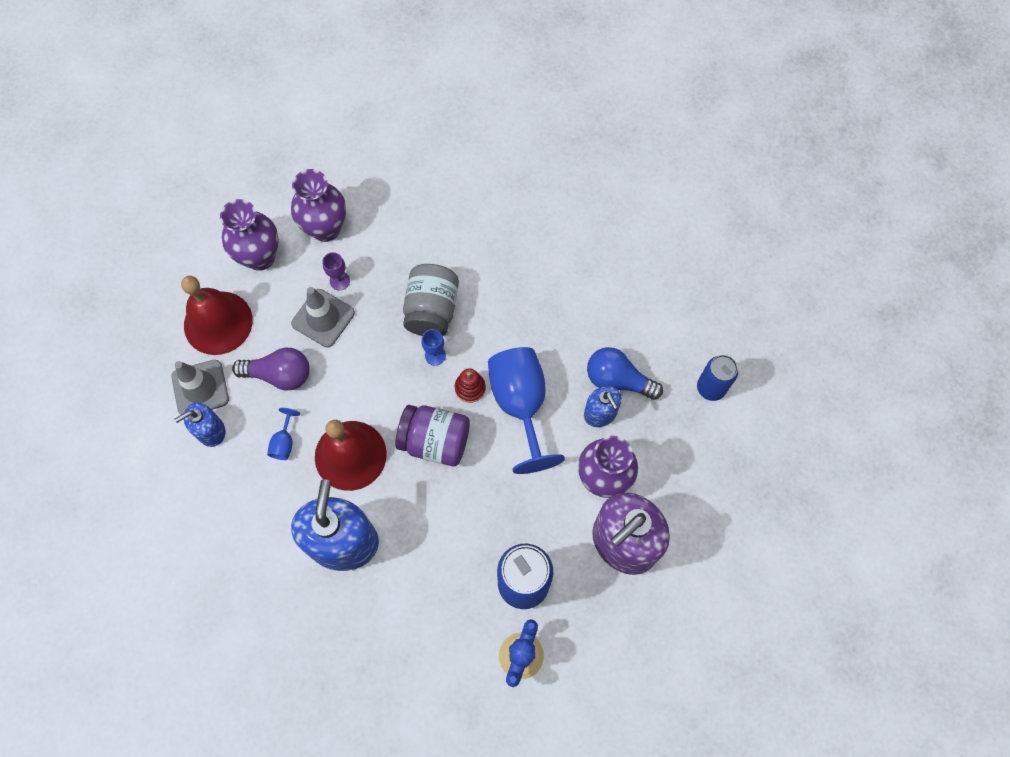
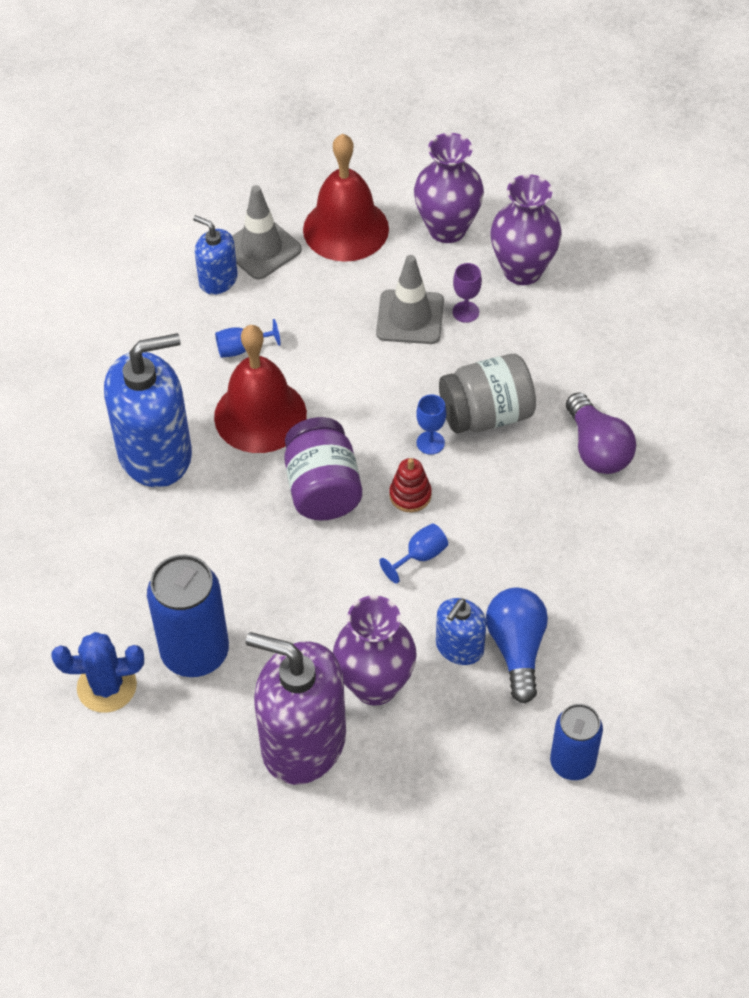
camera: 65 degrees right, 15 degrees down
purple light bulb [232,347,310,390] -> purple light bulb moved to [566,392,636,474]
blue goblet [488,347,565,474] -> blue goblet [379,523,448,583], size x0.42

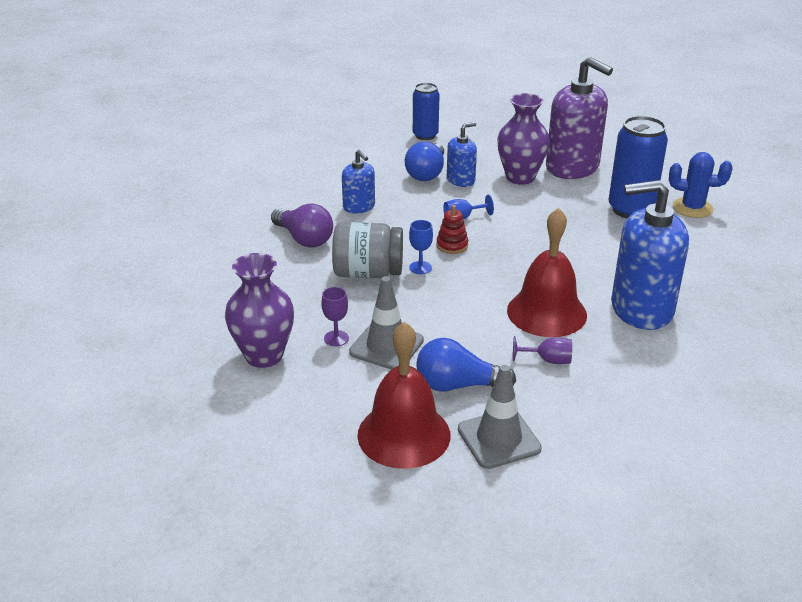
camera: 160 degrees left, 20 degrees down
blue soap dispenser [193,215,238,295] -> blue soap dispenser moved to [342,150,375,213]
blue goblet [215,319,281,358] -> purple goblet [513,336,572,364]
purple jar [284,417,362,520] -> none
purple vase [414,133,484,243] -> none
purple light bulb [566,392,636,474] -> purple light bulb turned 135 degrees clockwise [271,204,333,248]
none -> blue light bulb [416,338,516,392]

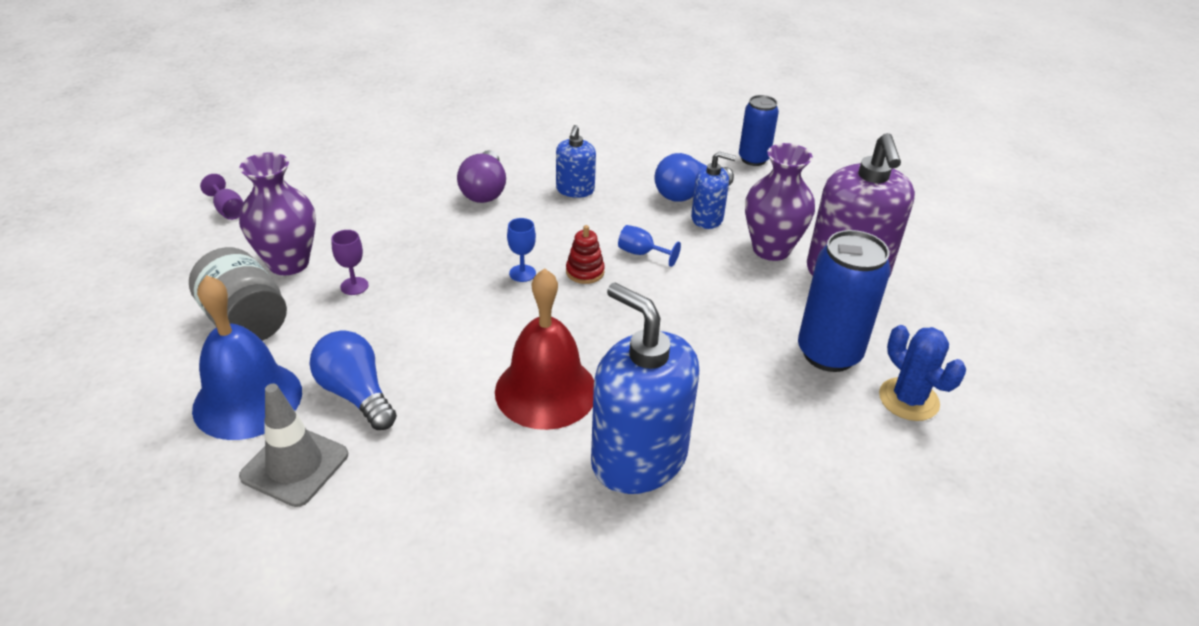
camera: 45 degrees right, 5 degrees up
grey jar [332,222,403,278] -> grey jar moved to [189,247,287,341]
grey traffic cone [349,276,424,370] -> none
red bell [357,322,450,469] -> blue bell [192,275,302,440]
purple goblet [513,336,572,364] -> purple goblet moved to [200,174,244,220]

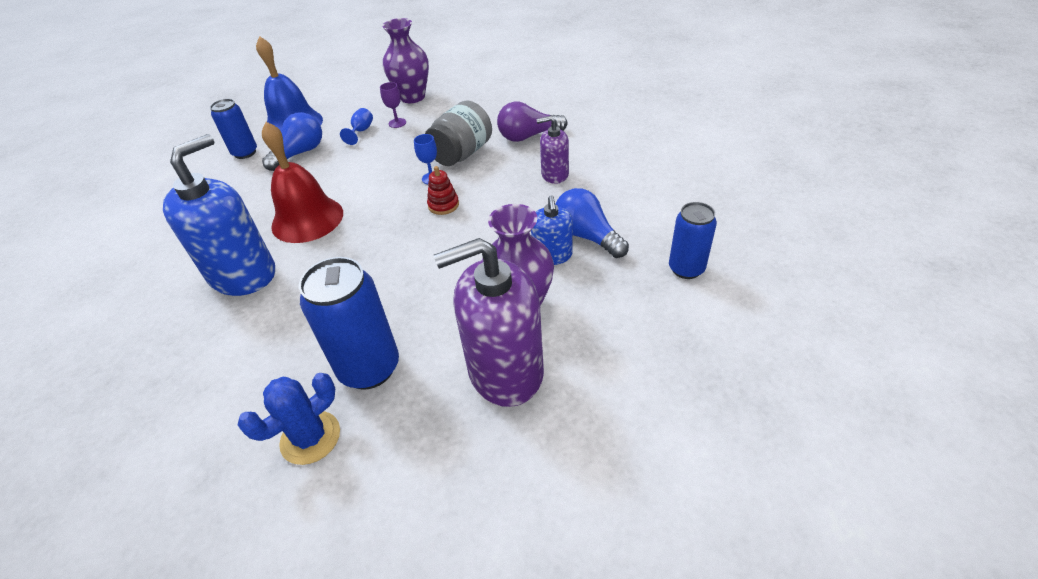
camera: 80 degrees right, 5 degrees up
grey jar [189,247,287,341] -> grey jar moved to [425,101,492,166]
purple goblet [200,174,244,220] -> none
grey traffic cone [239,384,348,507] -> blue can [210,99,257,159]
blue soap dispenser [556,125,596,198] -> purple soap dispenser [536,116,569,184]
blue goblet [618,225,681,267] -> blue goblet moved to [340,108,373,145]

